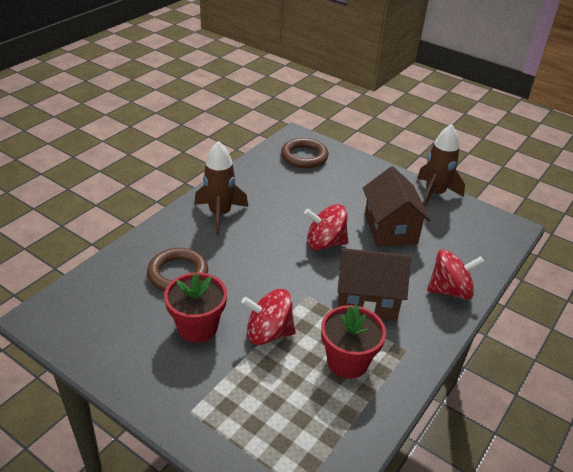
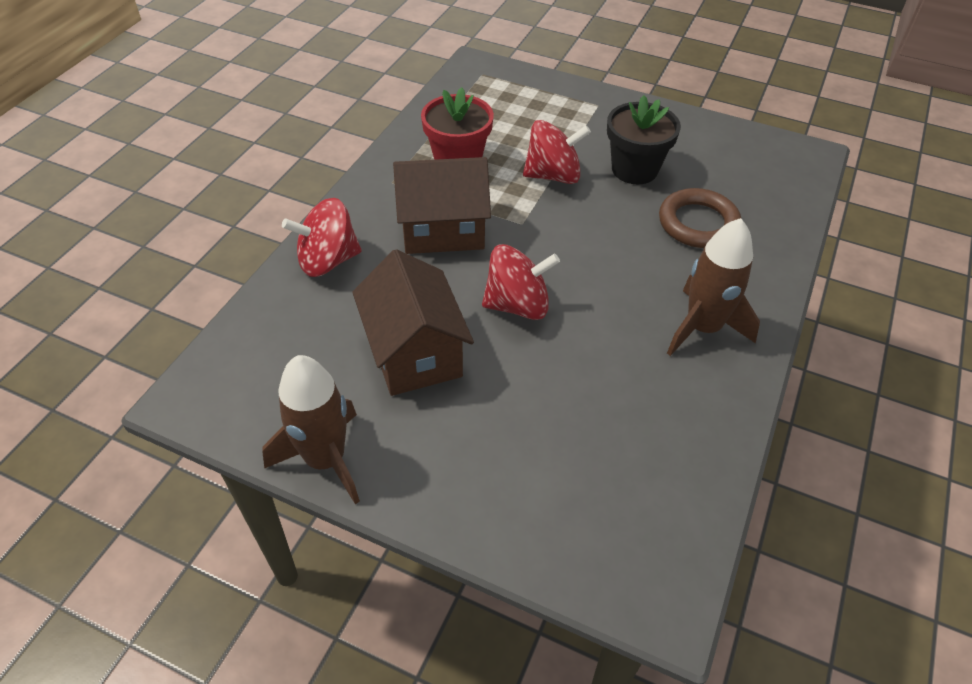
camera: 170 degrees right, 10 degrees up
red flower pot [164,272,227,343] -> black flower pot [607,95,681,184]
brown ring [281,138,328,168] -> none

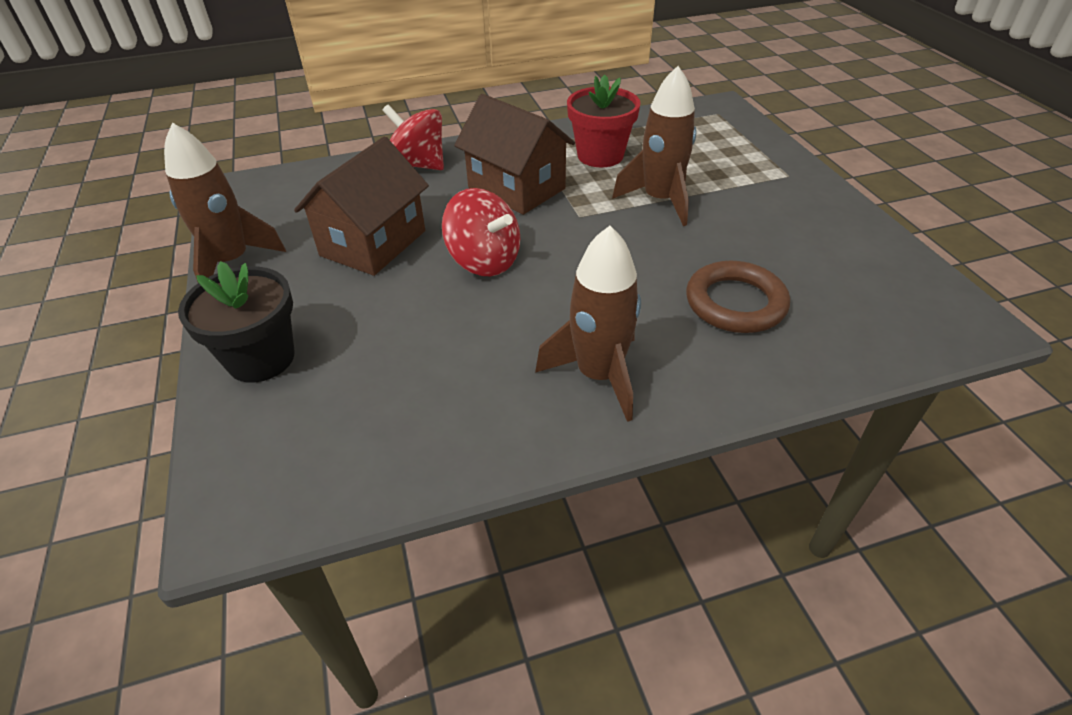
camera: 50 degrees right, 5 degrees down
red spinning top [523,120,591,184] -> brown rocket [612,66,697,226]
black flower pot [607,95,681,184] -> black flower pot moved to [178,261,295,383]

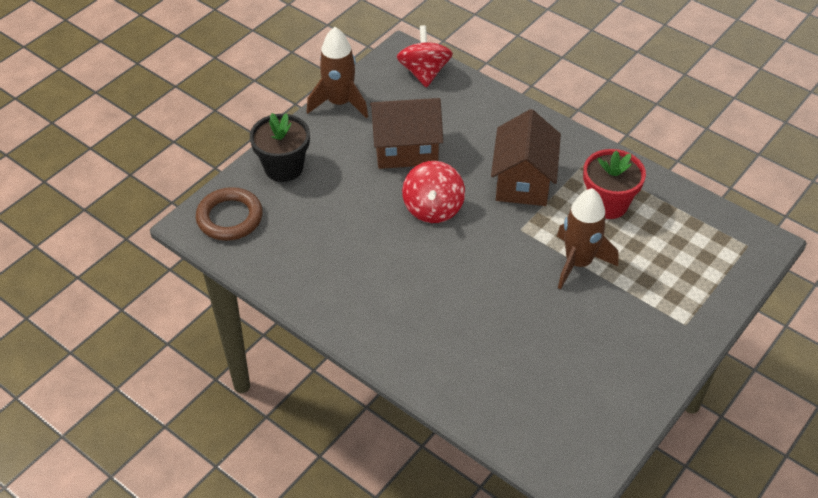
camera: 55 degrees right, 5 degrees up
red spinning top [382,104,444,170] -> red spinning top moved to [397,25,453,88]
brown rocket [535,226,641,422] -> none
brown ring [686,261,790,333] -> brown ring moved to [196,187,263,241]

